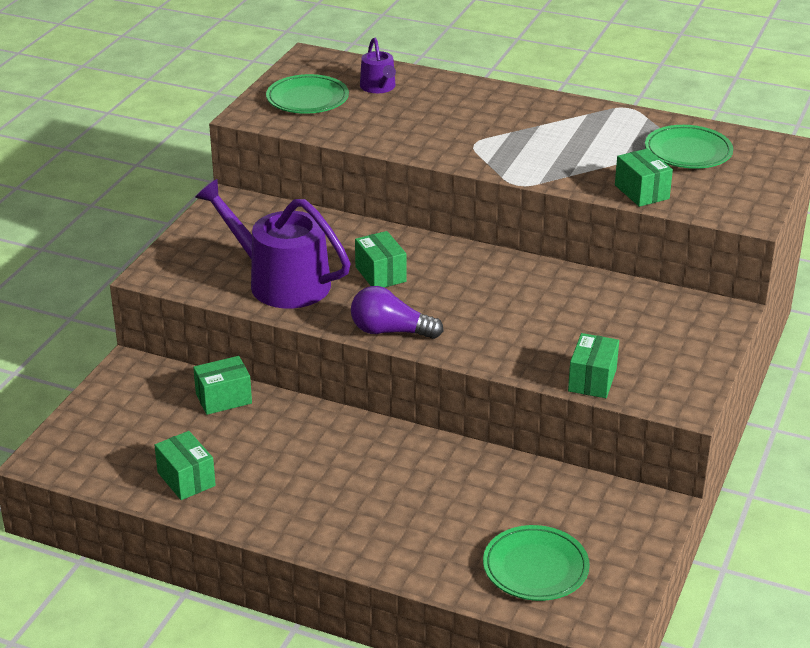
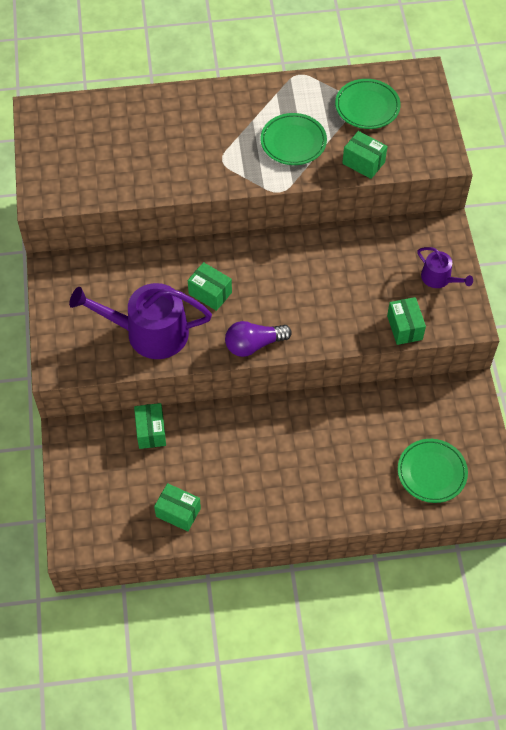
camera: 30 degrees left, 25 degrees up
green box [193,356,252,415] -> green box turned 45 degrees counterclockwise [134,403,166,449]
green plate [266,74,349,114] -> green plate moved to [260,113,327,165]
purple watering can [360,38,396,93] -> purple watering can moved to [417,247,473,288]

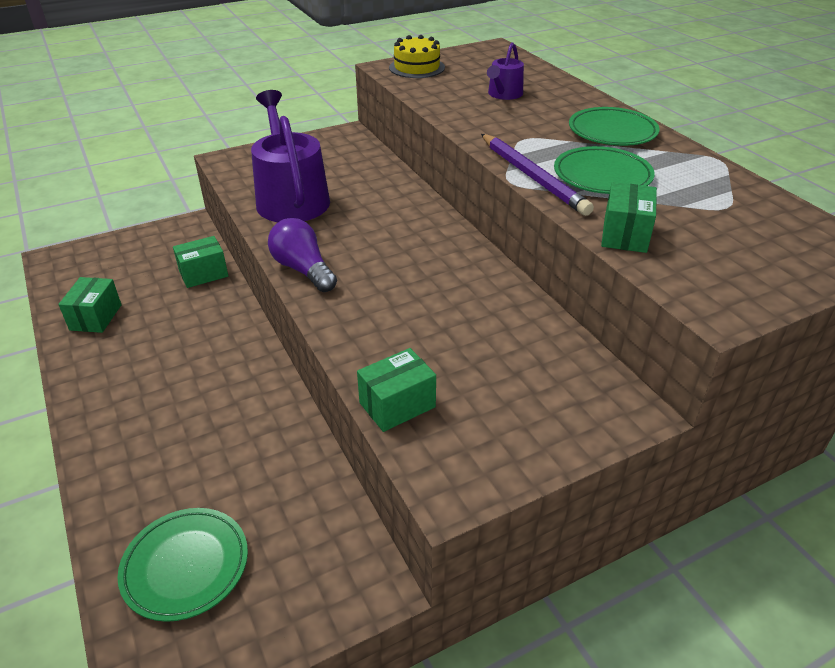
camera: 70 degrees right, 20 degrees down
green box [188,262,232,311] -> none
green plate [335,79,401,129] -> green plate moved to [569,107,660,146]
purple watering can [417,247,473,288] -> purple watering can moved to [487,42,524,100]
none -> yellow cake [389,35,445,78]
none -> purple pencil [481,134,594,216]

